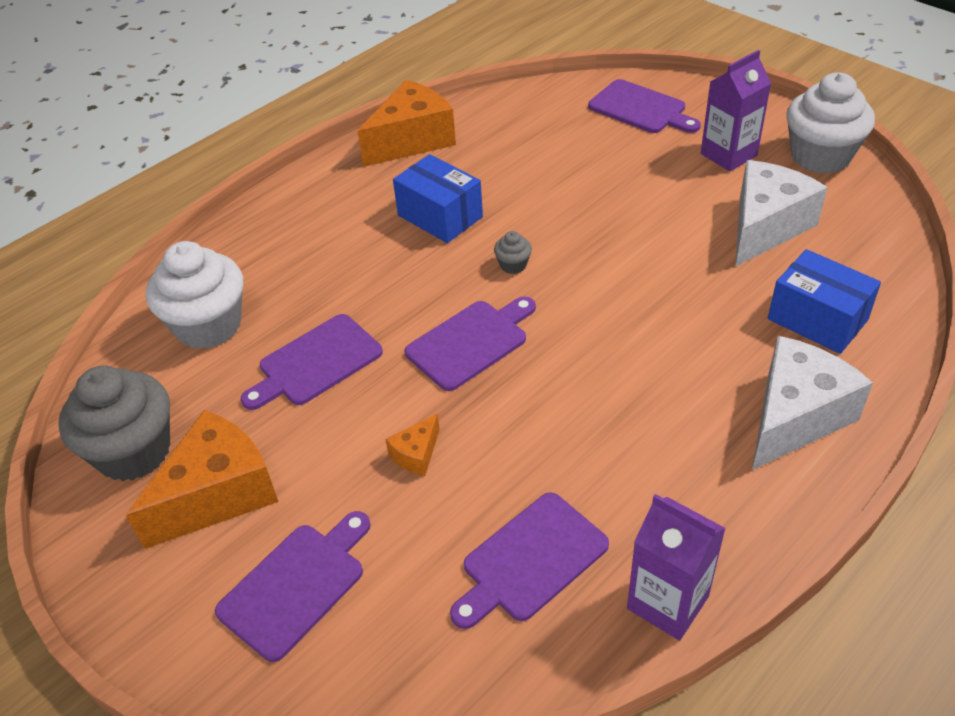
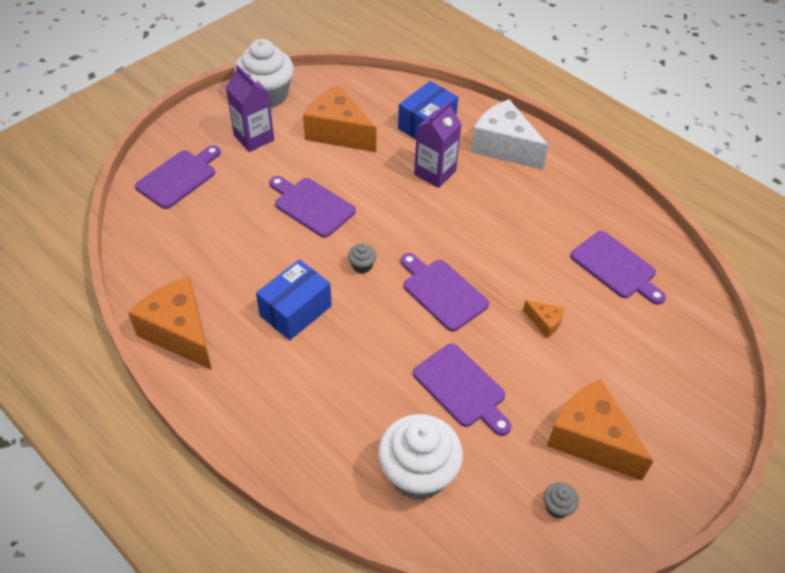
camera: 95 degrees left, 5 degrees up
grey cupcake [58,366,170,481] -> grey cupcake [544,482,579,519], size x0.42
purple cutting board [215,511,371,662] -> purple cutting board moved to [269,176,356,238]
purple carton [627,494,726,641] -> purple carton moved to [414,101,462,188]
white cheese [735,160,828,267] -> orange cheese [303,85,377,152]

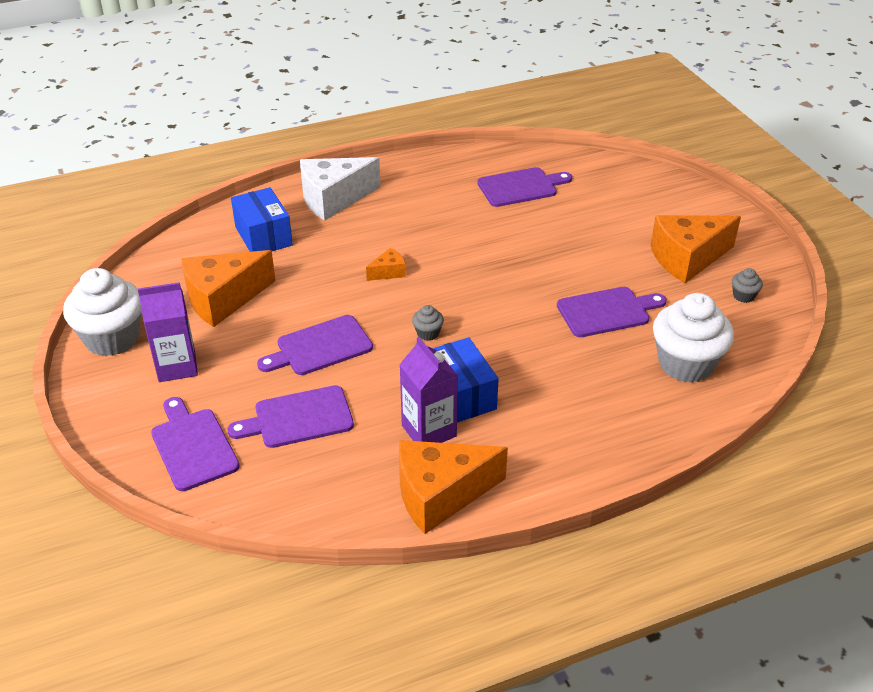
camera: 65 degrees left, 10 degrees down
purple cutting board [400,253,489,331] -> purple cutting board moved to [227,385,354,448]
purple carton [414,101,462,188] -> purple carton moved to [399,337,458,443]
orange cheese [523,300,565,338] -> orange cheese moved to [366,248,406,281]

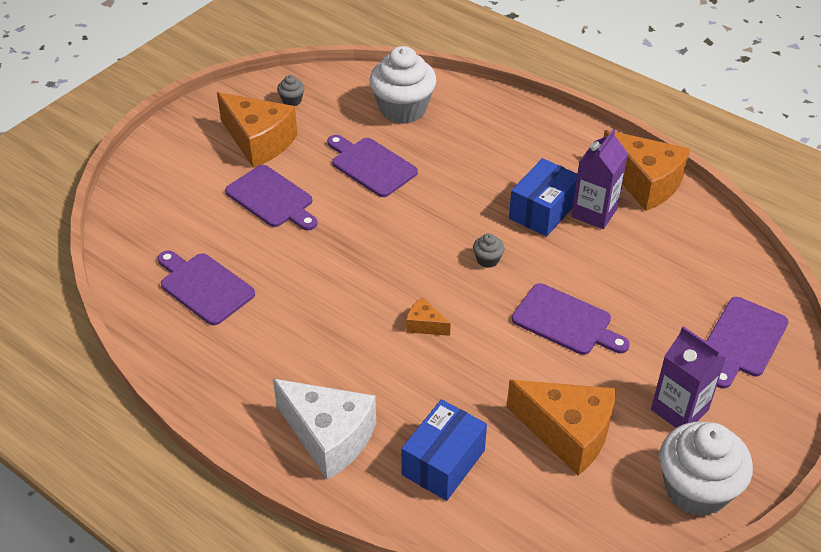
camera: 120 degrees left, 5 degrees up
purple cutting board [227,385,354,448] -> purple cutting board moved to [225,165,318,230]

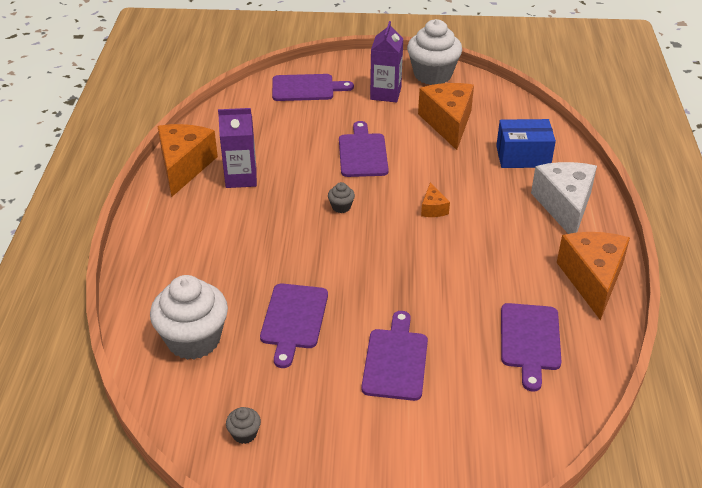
camera: 125 degrees left, 5 degrees down
orange cheese [217,92,298,168] -> orange cheese moved to [557,232,630,320]
blue box [509,158,577,237] -> none

